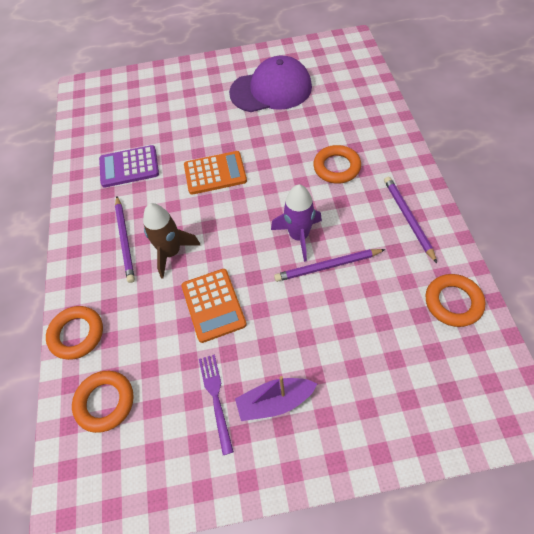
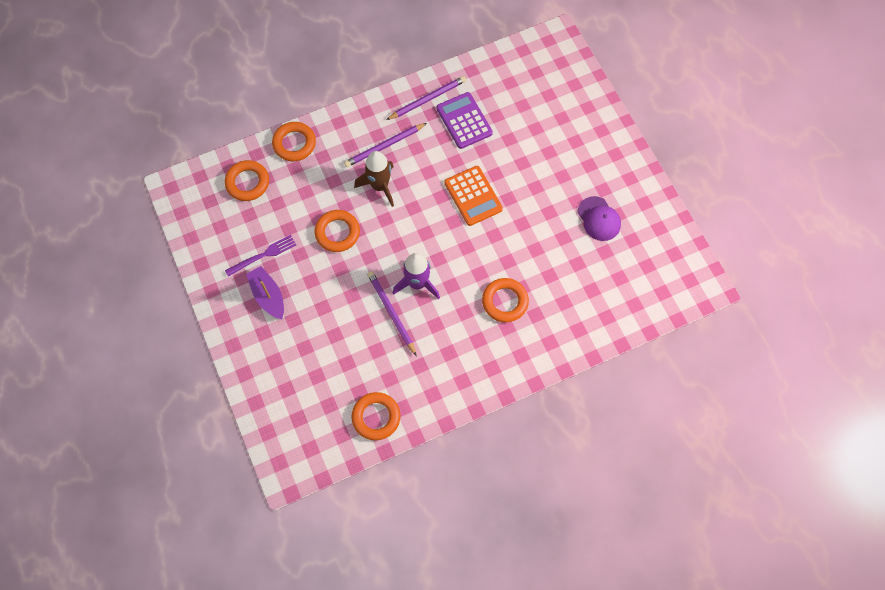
camera: 70 degrees right, 10 degrees up
orange calculator [181,269,247,343] -> orange ring [315,210,360,252]
purple cap [229,56,312,112] -> purple cap [578,196,621,241], size x0.55
purple pencil [384,177,437,263] -> purple pencil moved to [386,76,466,120]

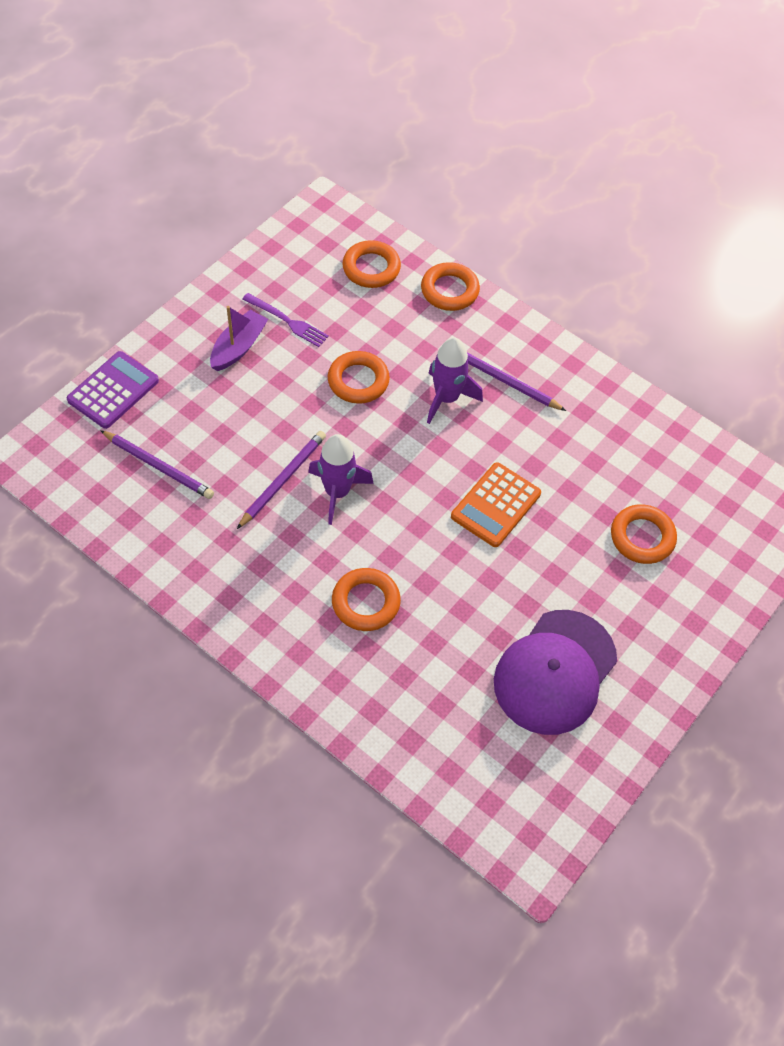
camera: 60 degrees right, 10 degrees down
orange ring [352,392,401,440] -> orange ring moved to [611,504,677,564]
brown rocket [354,151,394,207] -> purple rocket [427,337,483,424]
purple pencil [386,76,466,120] -> purple pencil moved to [100,430,214,499]
purple calculator [436,92,493,149] -> purple calculator moved to [67,351,159,429]
purple cap [578,196,621,241] -> purple cap [494,610,617,735], size x1.80

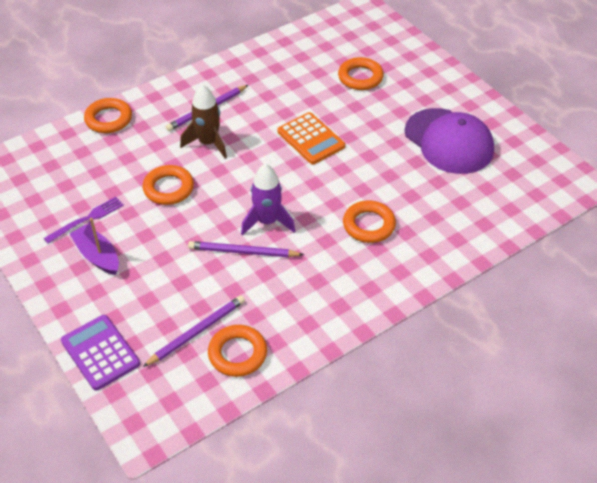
camera: 70 degrees left, 10 degrees down
purple pencil [237,431,326,529] -> purple pencil turned 45 degrees counterclockwise [188,241,304,257]
orange ring [342,240,401,288] -> orange ring moved to [208,325,267,377]
purple rocket [427,337,483,424] -> brown rocket [180,85,227,159]

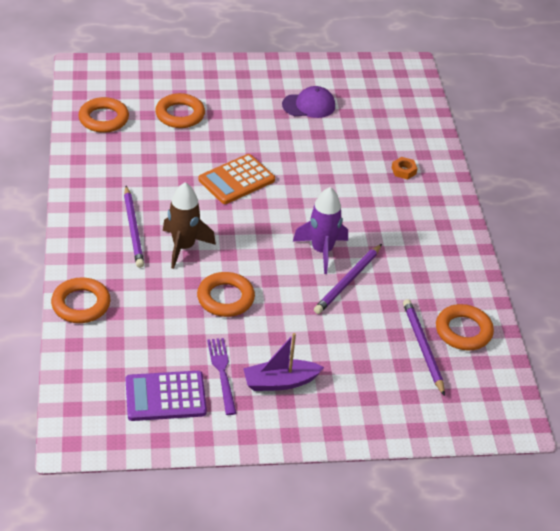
camera: 65 degrees left, 5 degrees down
purple calculator [61,315,140,390] -> purple calculator moved to [126,371,207,421]
orange calculator [277,112,345,164] -> orange calculator turned 150 degrees clockwise [199,154,275,204]
orange ring [343,201,396,243] -> orange ring moved to [78,97,129,133]
purple cap [405,108,494,174] -> purple cap [282,86,335,118], size x0.55
none -> orange nut [392,157,418,179]

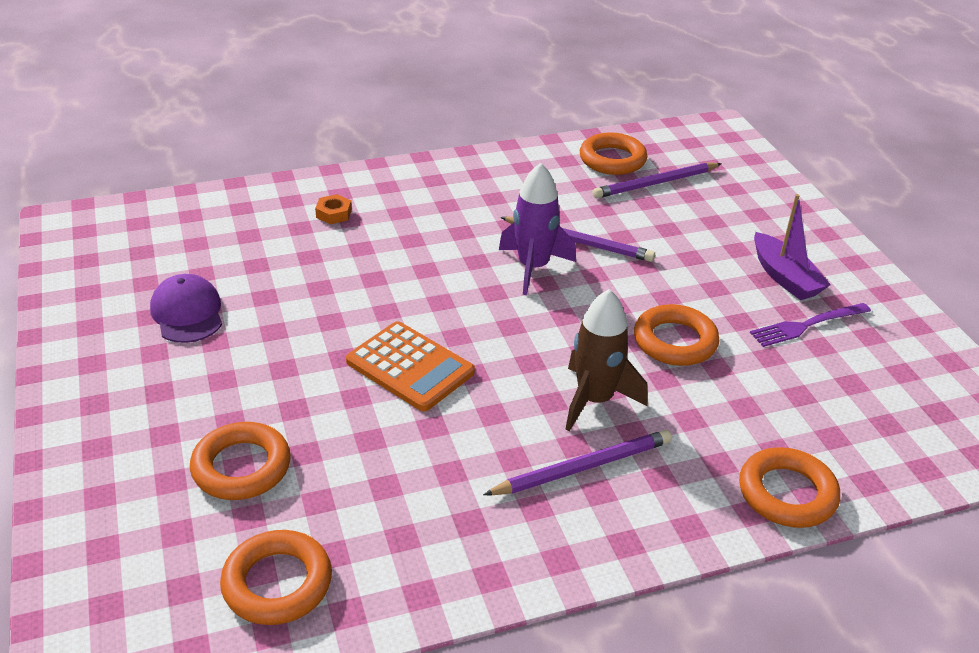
camera: 100 degrees left, 5 degrees down
purple calculator [126,371,207,421] -> none

